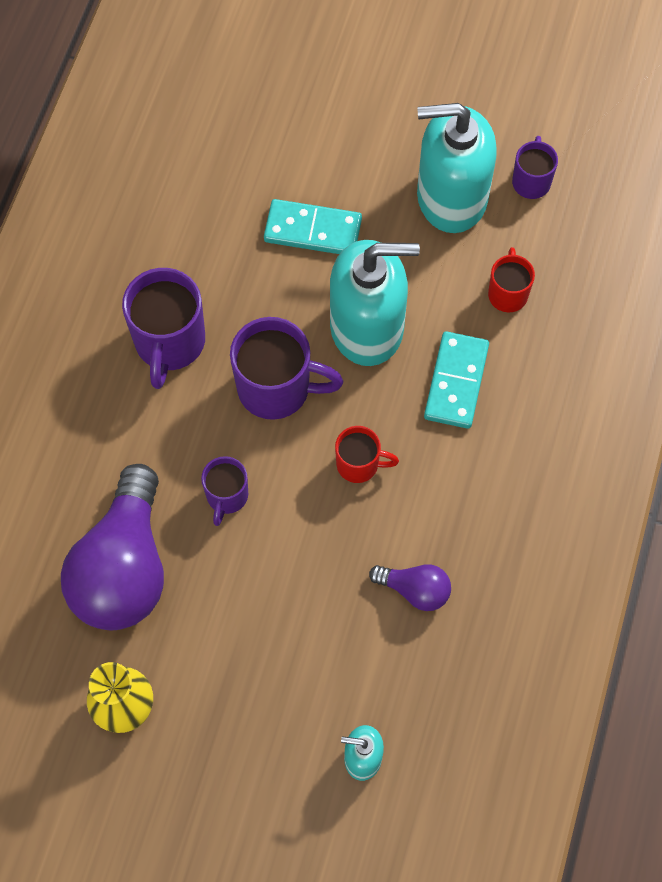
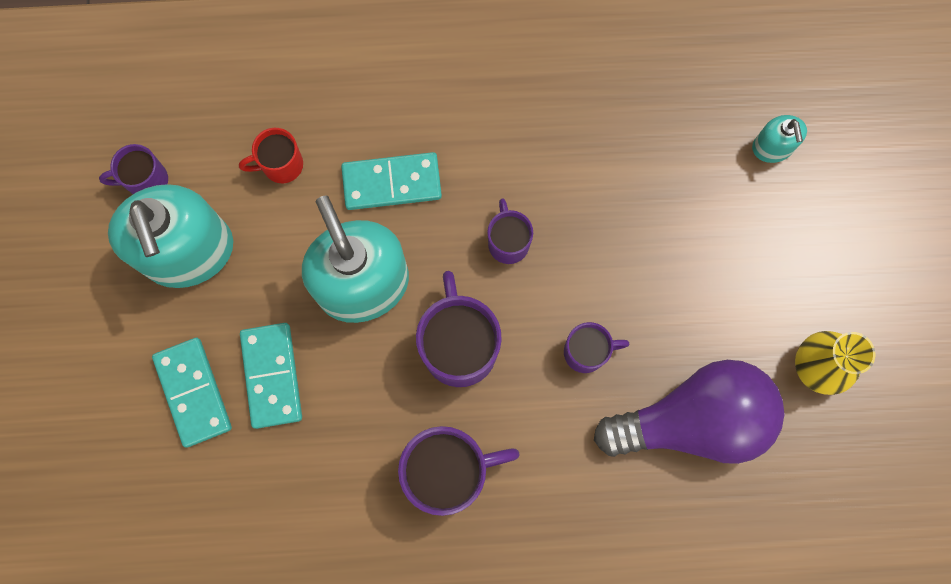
camera: 110 degrees left, 10 degrees up
red mug [335,426,399,483] -> purple mug [487,199,533,264]
purple light bulb [369,564,451,611] -> none
none -> turquoise domino [152,338,232,448]

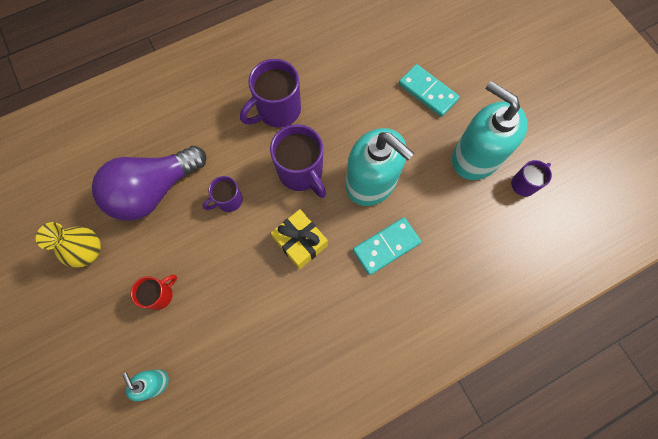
camera: 155 degrees right, 5 degrees down
red mug [239,128,303,183] -> red mug moved to [131,275,177,310]
turquoise domino [240,323,302,429] -> none
purple mug [487,199,533,264] -> yellow gift [271,209,328,269]

